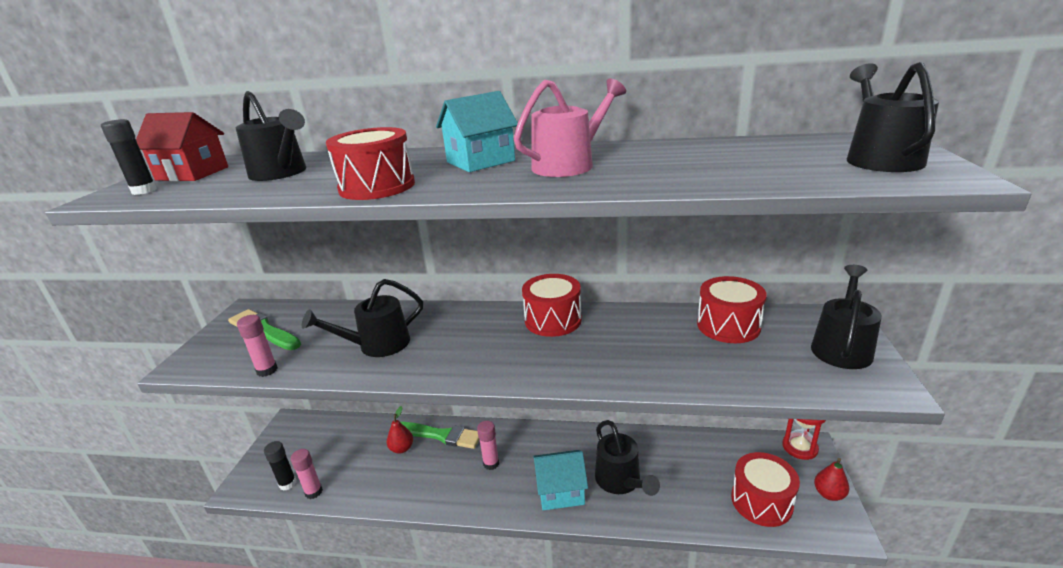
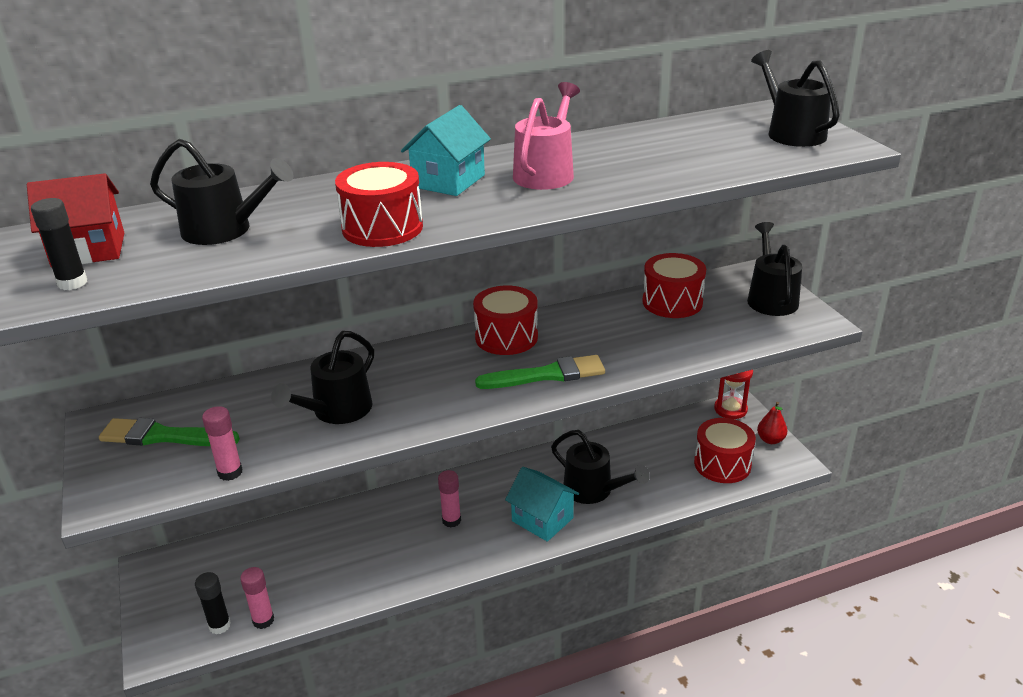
camera: 30 degrees left, 5 degrees up
red pear [387,406,413,454] -> none
green brush [400,422,479,449] -> green brush moved to [475,355,605,389]
turquoise house [533,450,588,510] -> turquoise house turned 75 degrees clockwise [505,467,579,542]

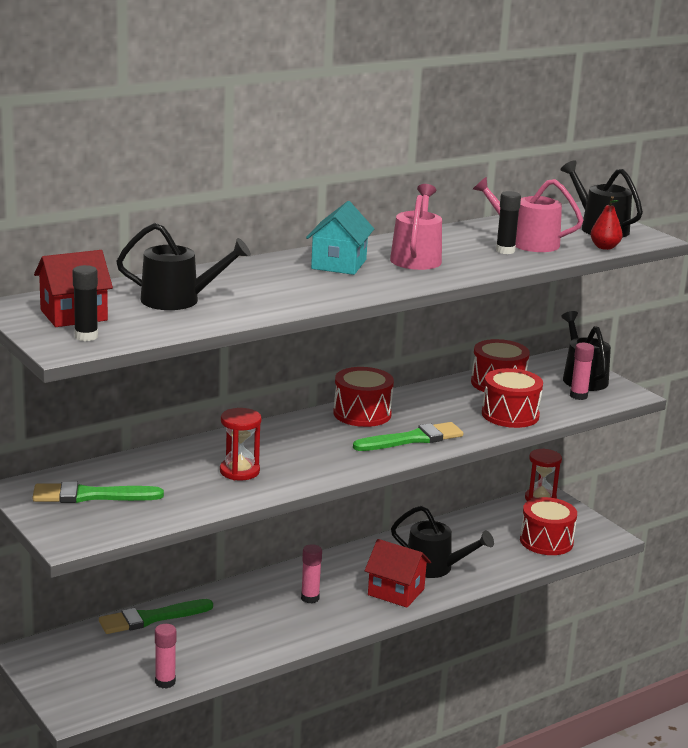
camera: 15 degrees left, 10 degrees down
black glue stick [195,572,231,634] -> black glue stick moved to [496,191,521,254]
pink glue stick [202,406,242,481] -> pink glue stick moved to [570,343,594,400]
black watering can [271,331,374,424] -> red hourglass [220,408,262,480]
red drum [335,162,423,247] -> red drum moved to [482,368,543,428]
turquoise house [505,467,579,542] -> red house [365,539,431,608]
red pear [757,402,787,444] -> red pear moved to [590,196,623,250]
none -> green brush [99,599,213,634]
none -> pink watering can [473,177,584,252]

